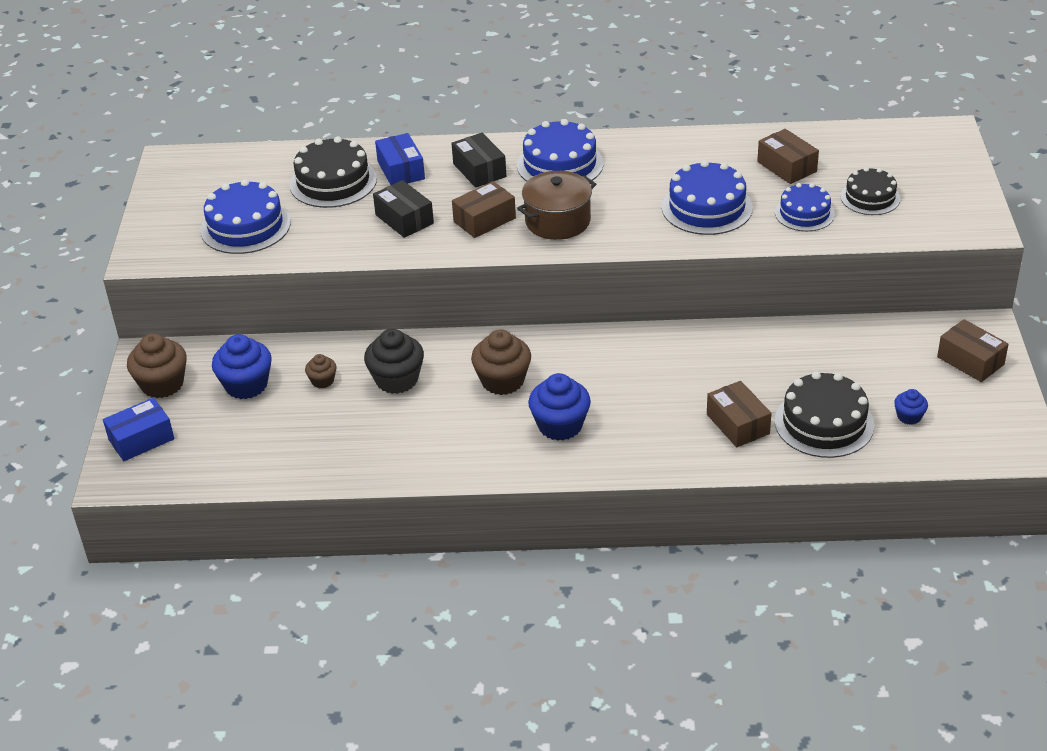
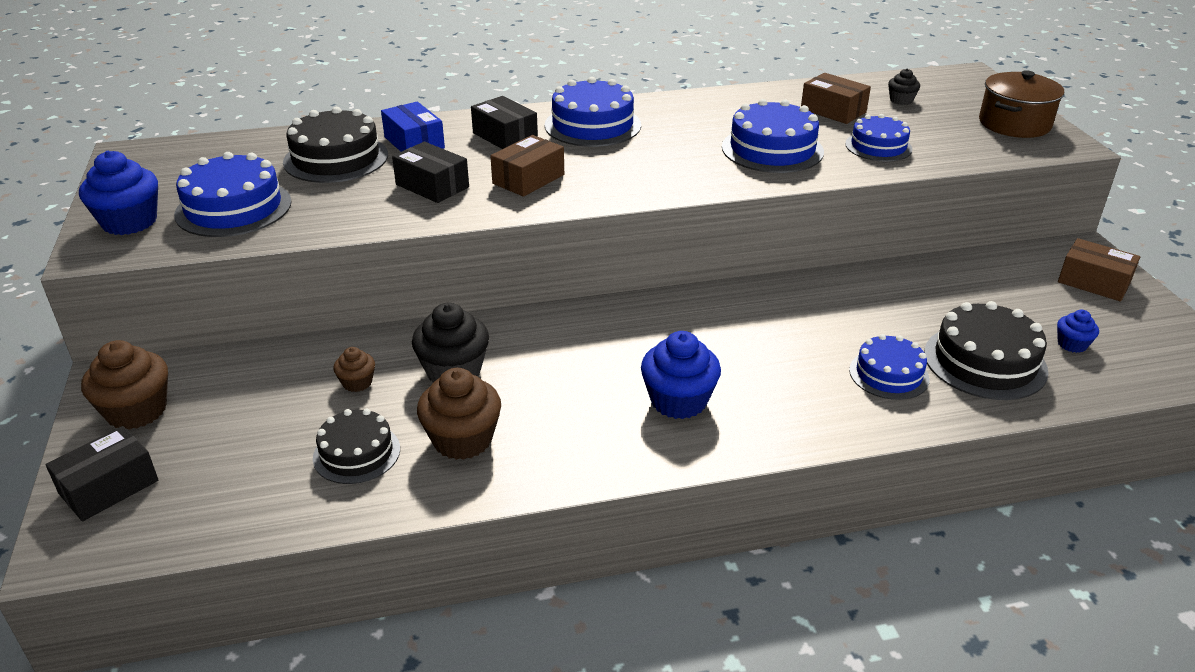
camera: 15 degrees left, 5 degrees down
blue box [103,397,174,461] -> black box [46,426,158,521]
blue cupcake [212,334,272,399] -> blue cupcake moved to [79,151,158,235]
brown cupcake [471,329,531,395] -> brown cupcake moved to [417,368,501,460]
brown pot [517,171,596,240] -> brown pot moved to [979,70,1064,138]
brown box [707,381,772,447] -> blue cake [849,334,929,400]
black cake [840,167,900,215] -> black cake moved to [313,409,400,484]
none -> black cupcake [888,69,920,105]

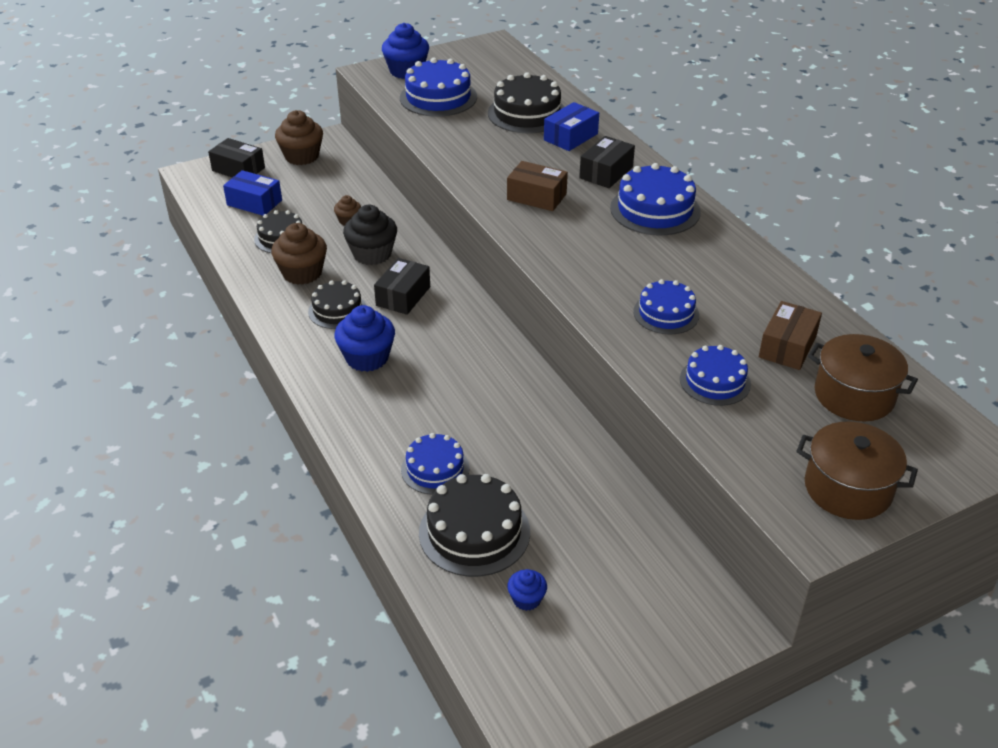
camera: 75 degrees right, 5 degrees up
black box [392,142,469,203] -> black box moved to [374,258,430,315]
blue cake [722,99,824,173] -> blue cake [633,279,699,334], size x0.65
black cupcake [888,69,920,105] -> brown pot [808,334,918,421]
brown box [1058,238,1140,301] -> none
none -> blue box [223,170,282,216]
none -> black cake [308,280,366,329]

